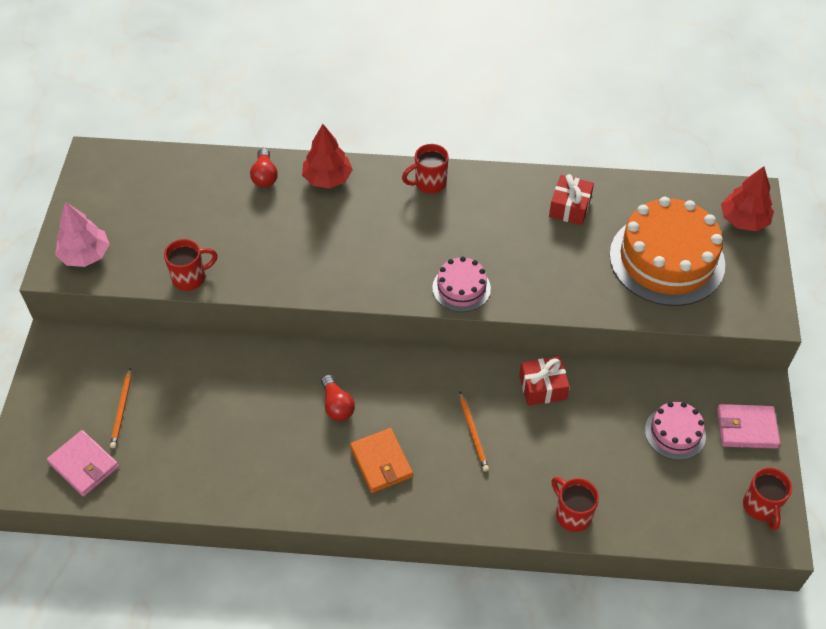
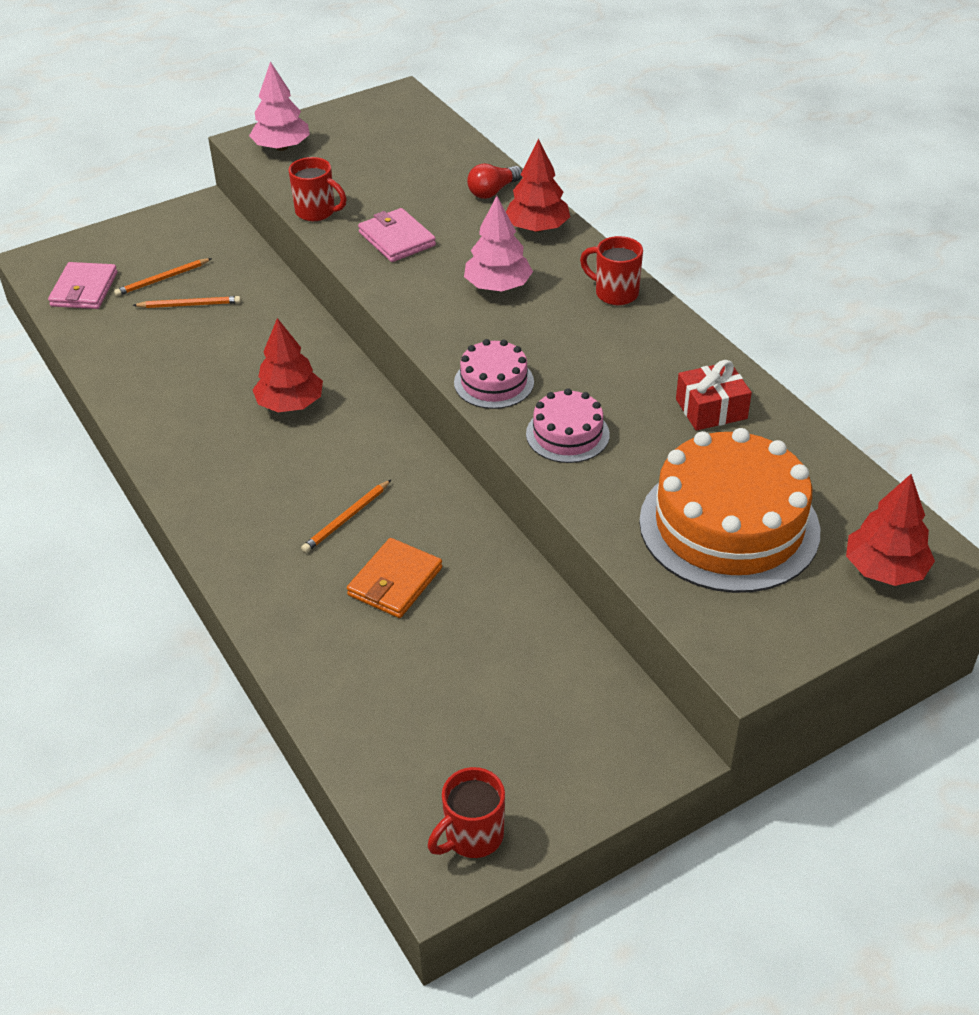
camera: 55 degrees right, 10 degrees down
red light bulb [321,375,355,421] -> red tree [252,318,323,412]
orange wallet [350,428,413,493] -> orange wallet moved to [347,538,442,618]
red gift [519,356,570,406] -> none
red mug [551,477,599,532] -> none
pink cake [645,402,706,460] -> pink cake moved to [526,388,610,463]
pink wallet [717,404,780,449] -> pink wallet moved to [358,208,436,262]
none -> orange pencil [133,296,241,308]
none -> pink tree [464,196,533,291]

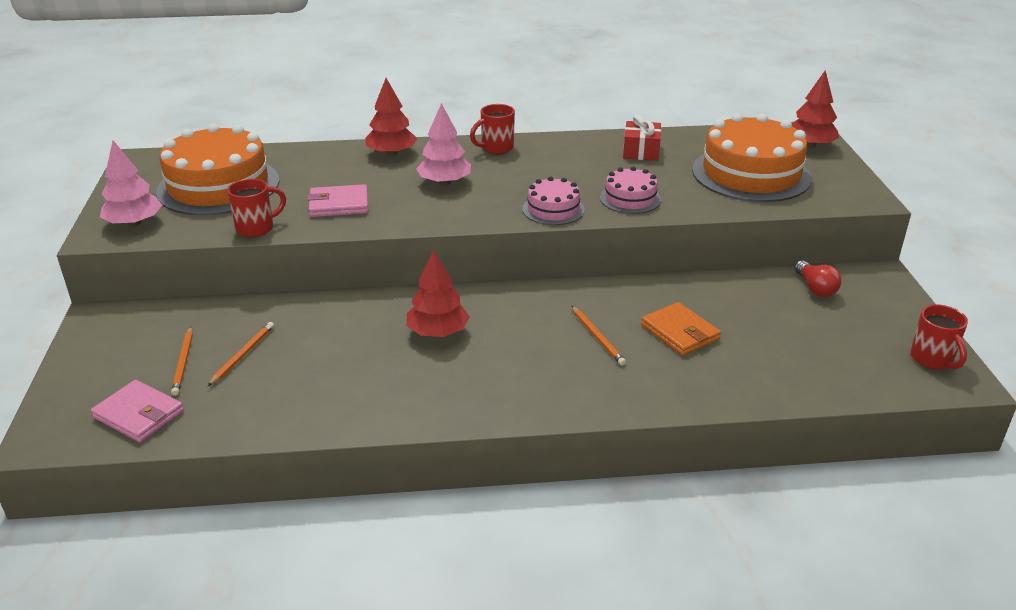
camera: 65 degrees left, 10 degrees down
red light bulb [467,163,522,199] -> red light bulb moved to [794,261,841,297]
none -> orange cake [156,124,279,216]

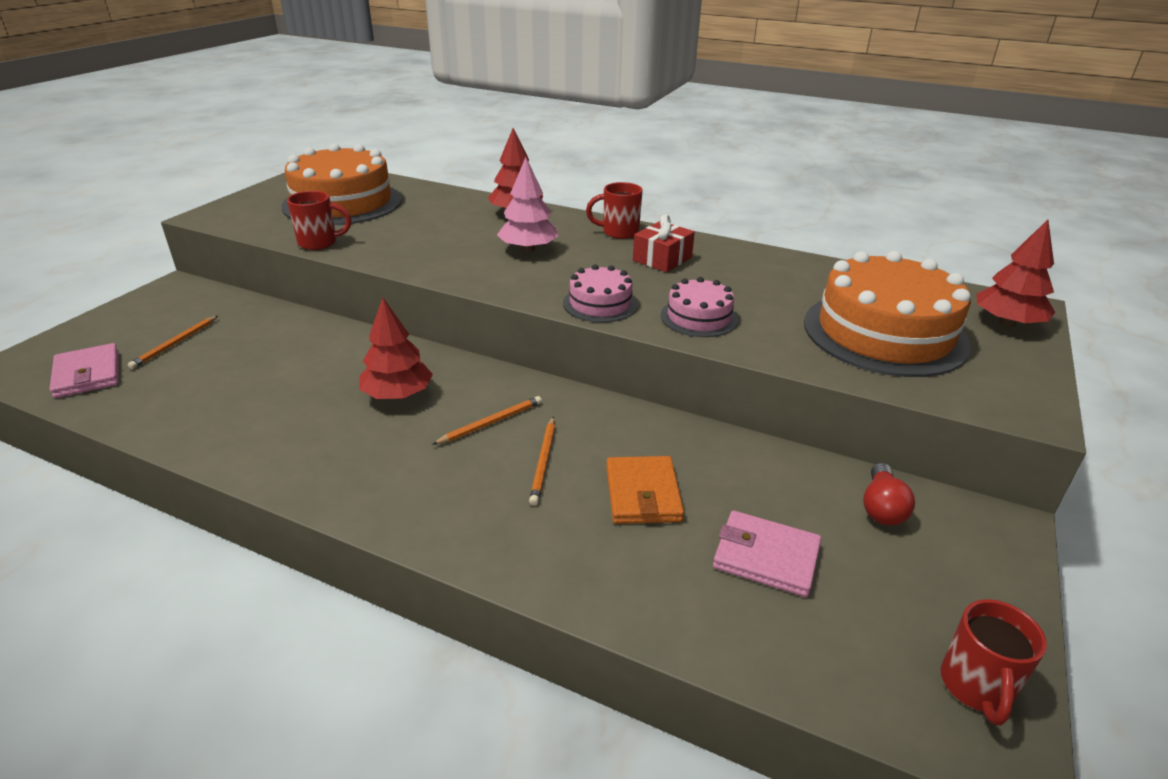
camera: 30 degrees right, 0 degrees up
pink tree [100,140,162,226] -> none
orange pencil [208,322,274,386] -> orange pencil moved to [432,396,542,445]
pink wallet [307,184,368,217] -> pink wallet moved to [713,511,821,597]
red gift [623,115,661,161] -> red gift moved to [633,214,695,272]

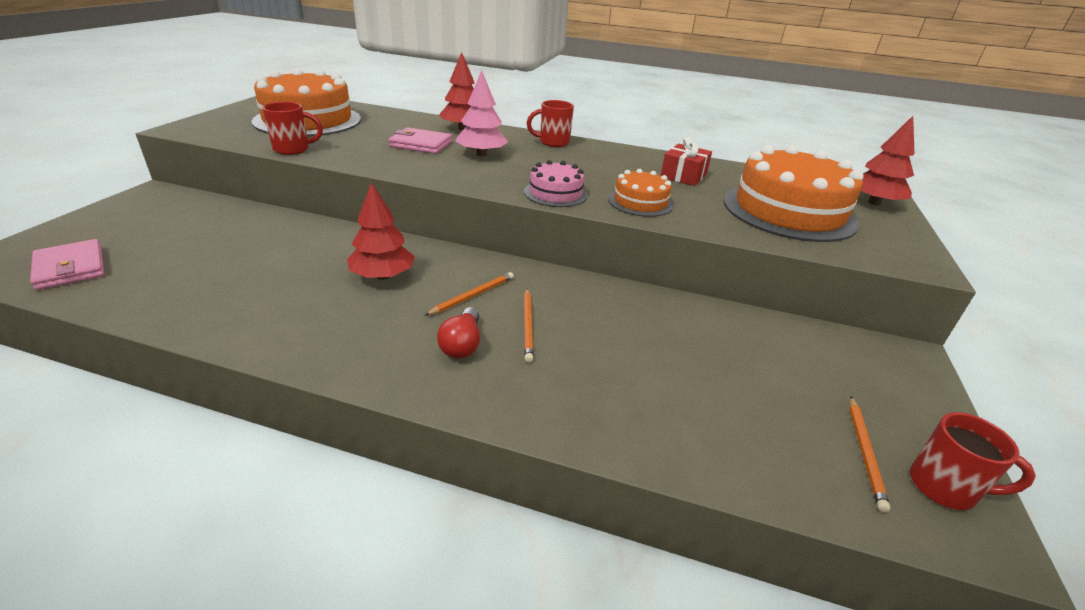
camera: 10 degrees left, 0 degrees up
orange pencil [128,316,218,369] -> orange pencil moved to [849,397,890,512]
orange wallet [606,456,684,524] -> none
red gift [633,214,695,272] -> red gift moved to [661,137,712,186]
pink cake [661,277,738,337] -> orange cake [608,169,673,217]
pink wallet [713,511,821,597] -> pink wallet moved to [389,127,452,154]
red light bulb [863,463,915,526] -> red light bulb moved to [437,307,480,359]
red mug [941,599,1047,726] -> red mug turned 75 degrees counterclockwise [910,412,1036,510]

